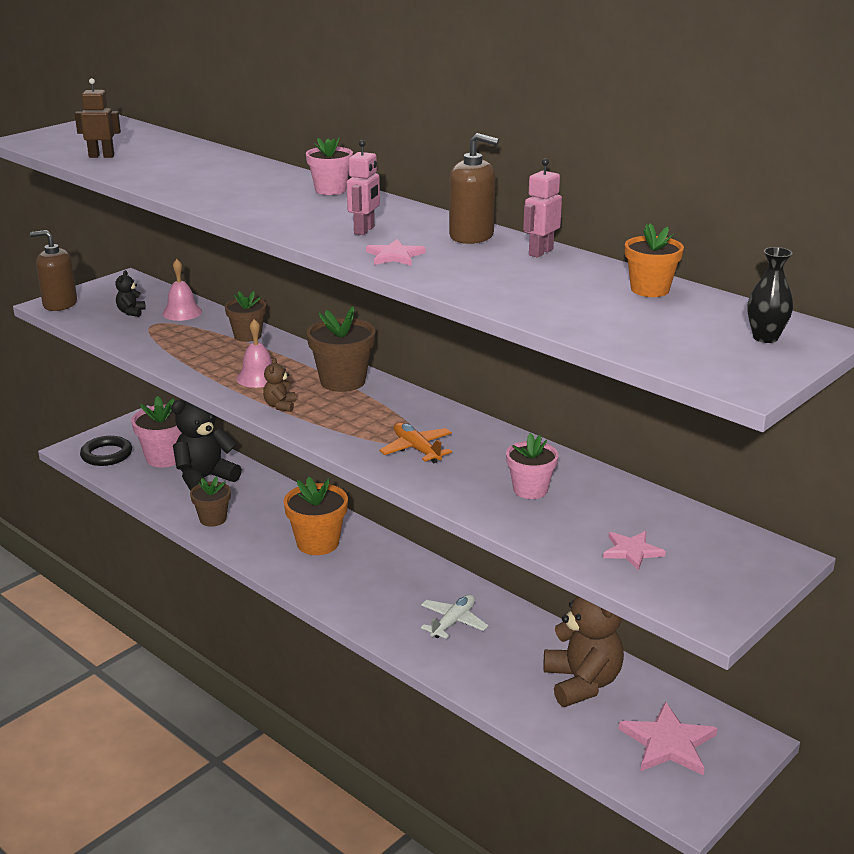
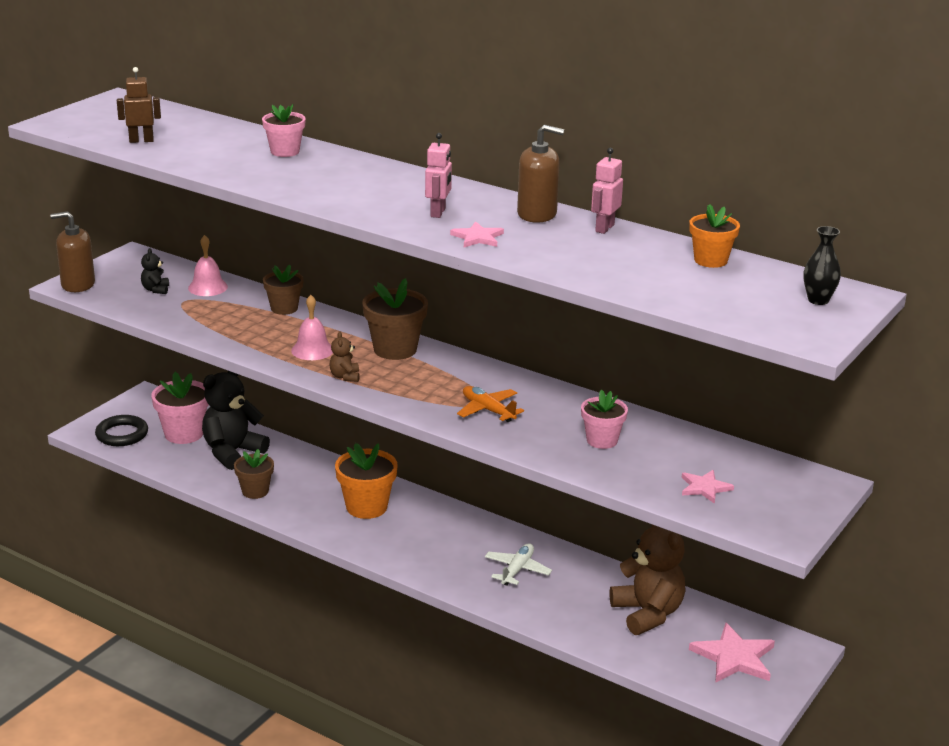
camera: 10 degrees left, 0 degrees up
pink flower pot [306,137,353,195] -> pink flower pot moved to [262,104,306,157]

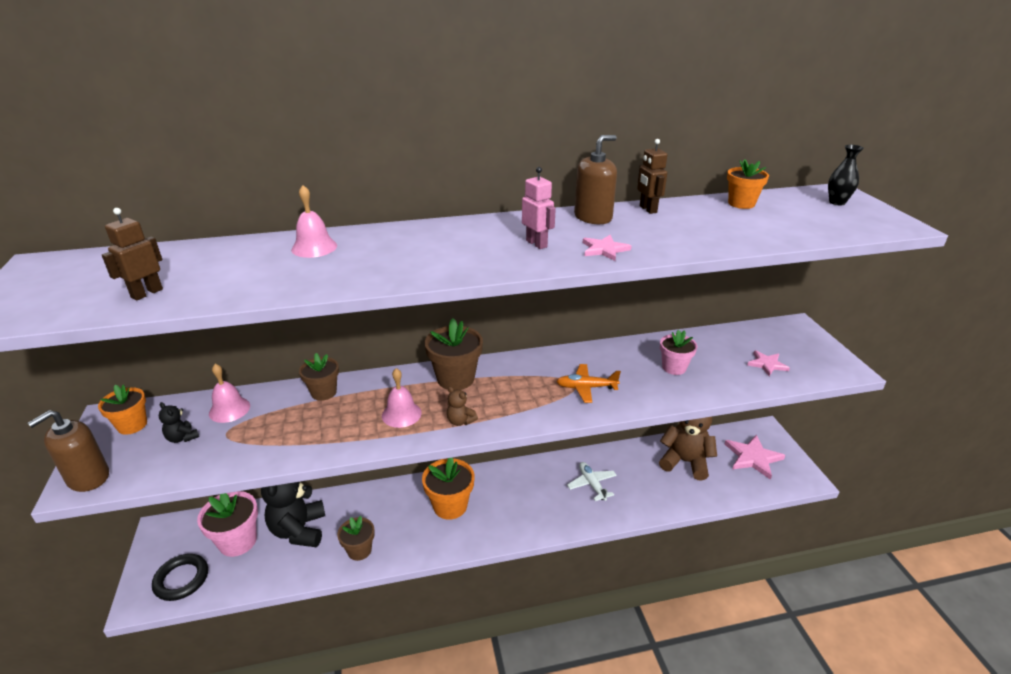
camera: 45 degrees left, 5 degrees up
pink flower pot [262,104,306,157] -> pink bell [291,185,337,258]
pink robot [591,148,623,234] -> brown robot [637,139,667,214]
none -> orange flower pot [98,384,147,435]

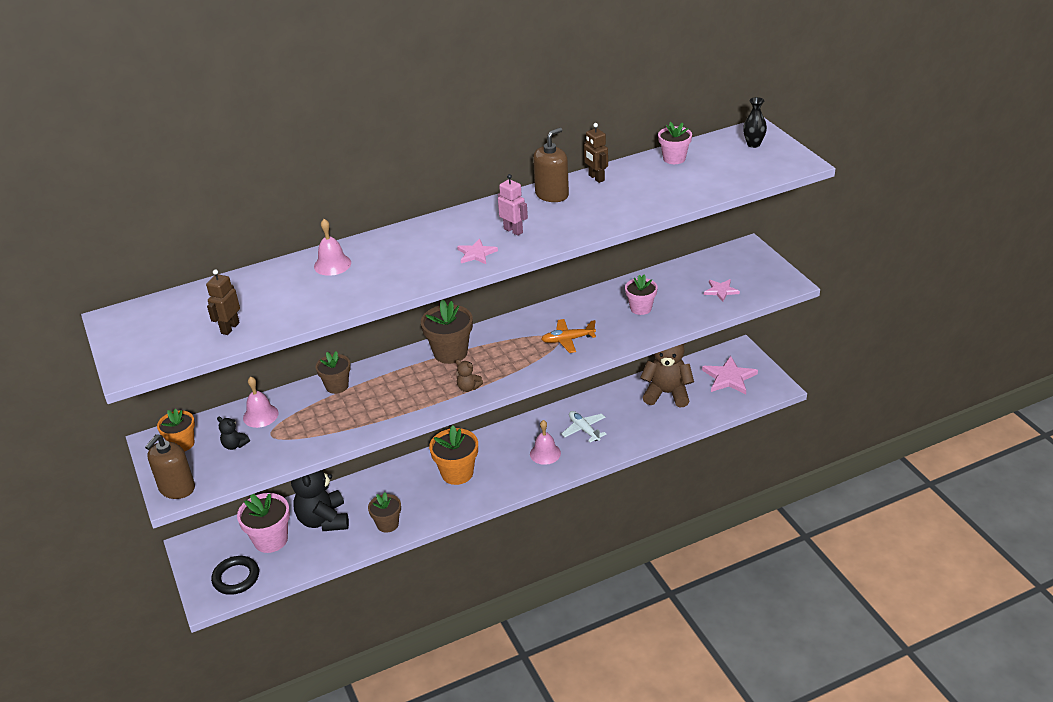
camera: 10 degrees left, 5 degrees up
pink bell [382,368,422,428] -> pink bell moved to [530,420,561,465]
pink star [583,235,631,261] -> pink star moved to [457,239,498,264]
orange flower pot [727,159,769,209] -> pink flower pot [658,122,692,164]

